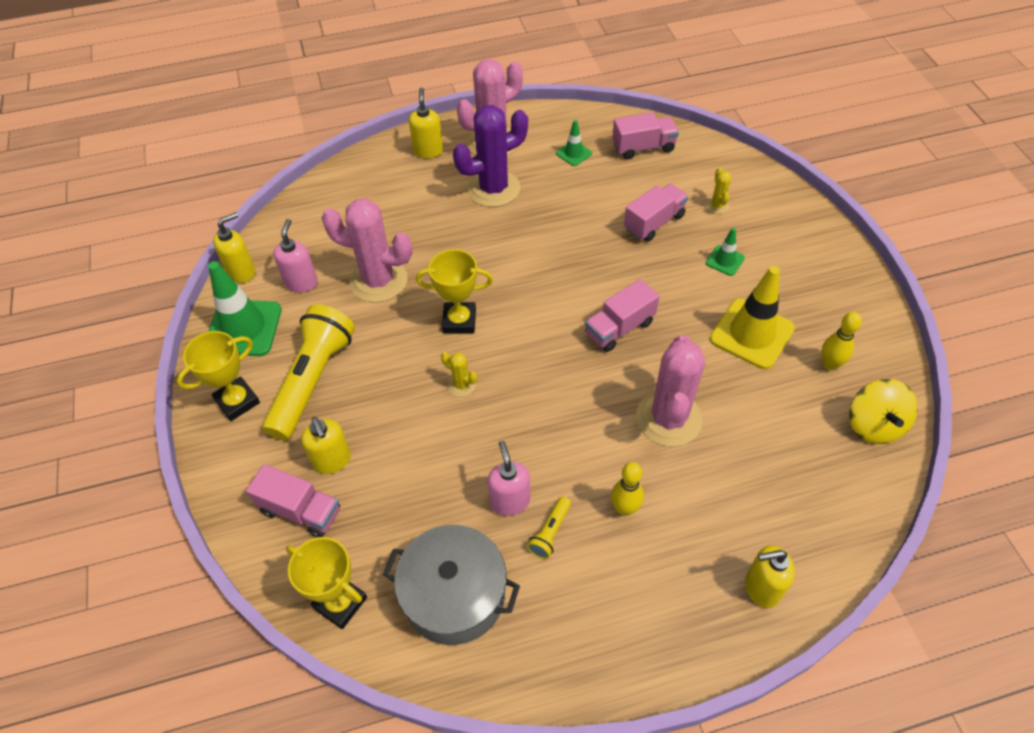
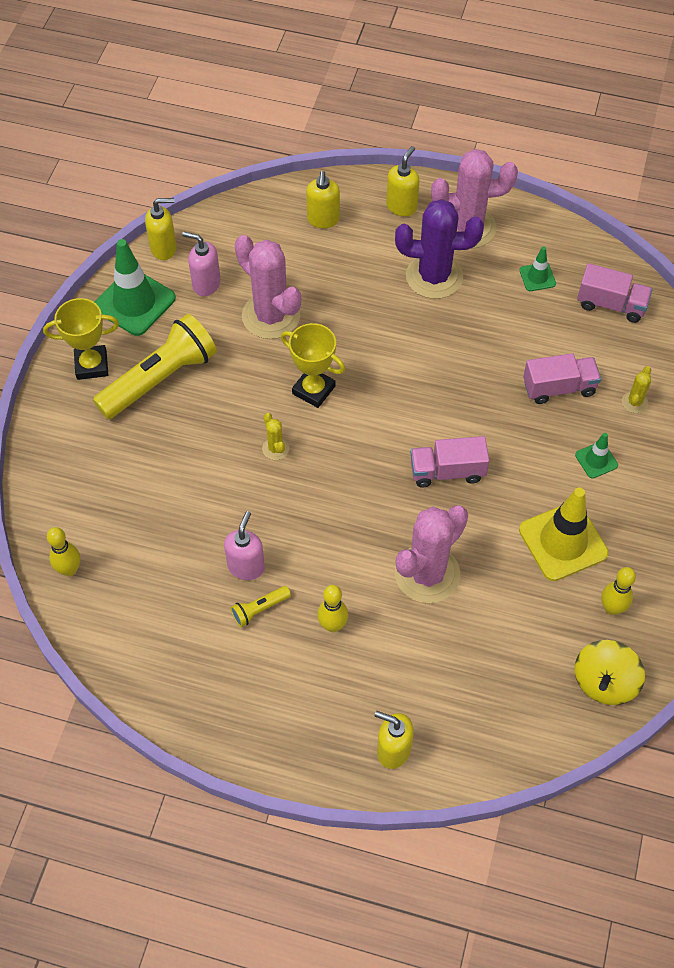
camera: 30 degrees right, 5 degrees up
pink truck [246,464,340,537] -> none
pink soap dispenser [273,219,318,292] -> pink soap dispenser turned 105 degrees counterclockwise [182,232,221,296]
yellow trophy [286,537,367,629] -> yellow bowling pin [47,527,80,576]
yellow soap dispenser [301,417,351,474] -> yellow soap dispenser moved to [306,171,340,228]
grey pot [383,525,520,645] -> none

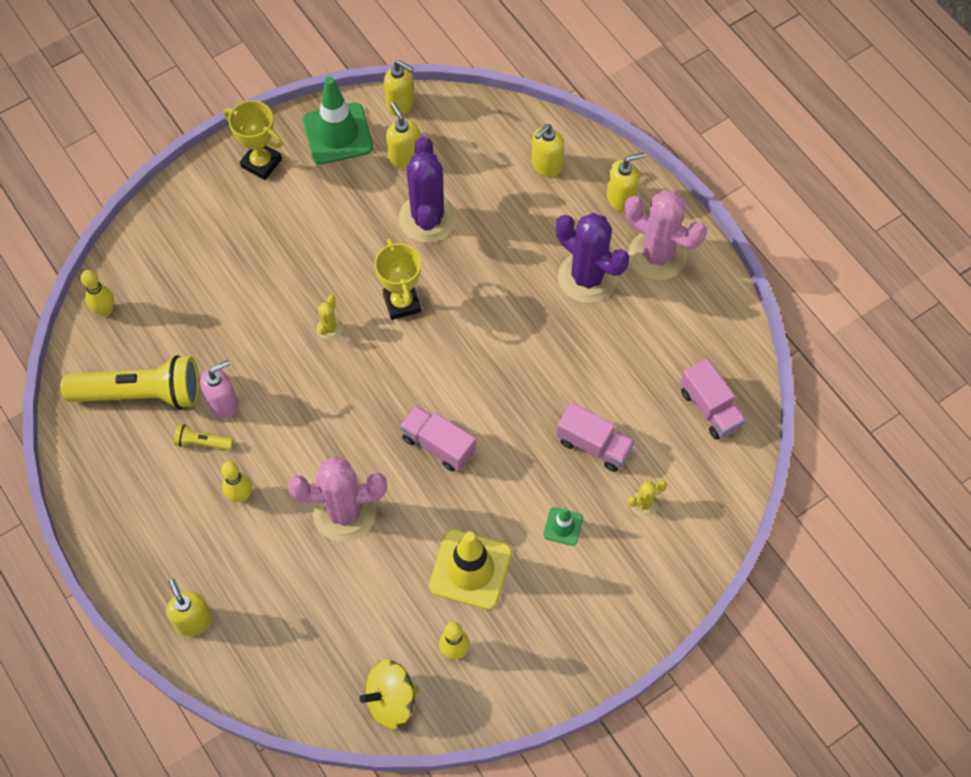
camera: 40 degrees right, 5 degrees up
yellow flashlight [93,314,217,419] -> yellow flashlight moved to [61,355,199,409]
pink soap dispenser [182,232,221,296] -> yellow soap dispenser [386,102,419,168]
pink cactus [235,235,301,339] -> purple cactus [399,136,457,243]
green traffic cone [520,247,556,291] -> none

